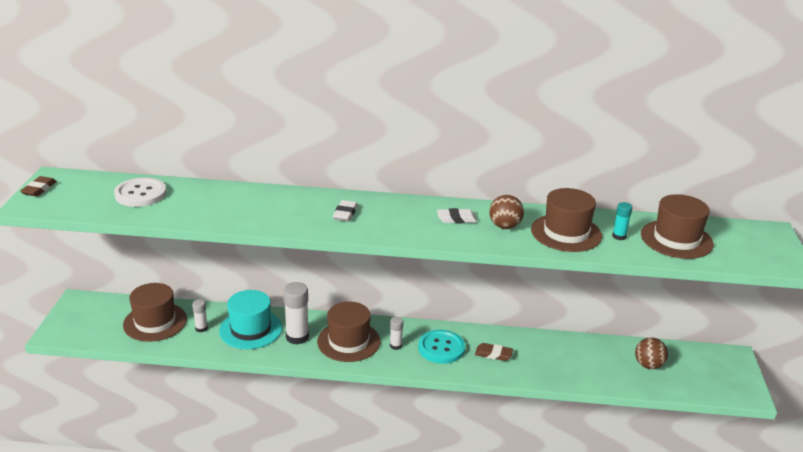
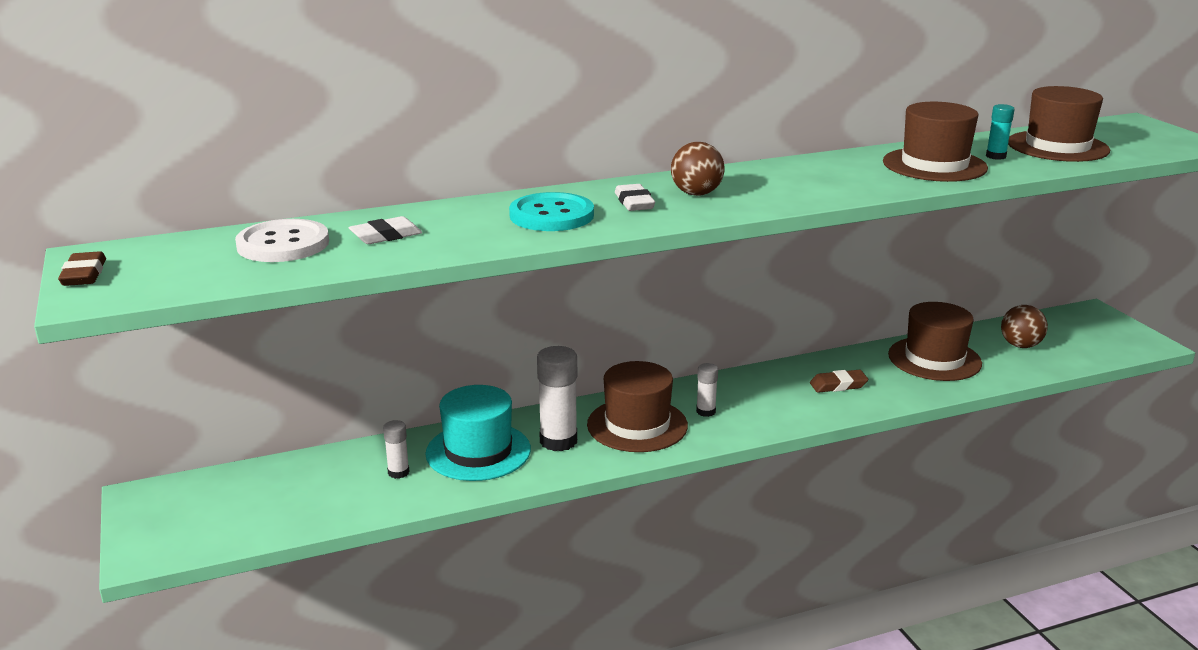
camera: 25 degrees left, 5 degrees down
brown hat [123,283,187,342] -> brown hat moved to [888,302,982,381]
turquoise button [418,330,465,364] -> turquoise button moved to [509,192,594,231]
white eraser [437,208,477,223] -> white eraser moved to [348,216,422,244]
brown ball [489,195,524,229] -> brown ball moved to [671,142,725,196]

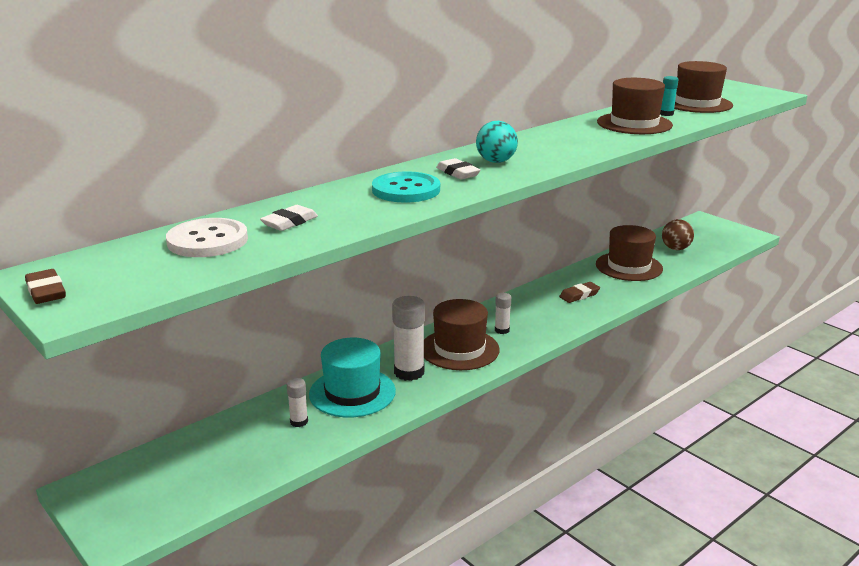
camera: 20 degrees left, 0 degrees up
brown ball [671,142,725,196] -> turquoise ball [476,121,518,163]

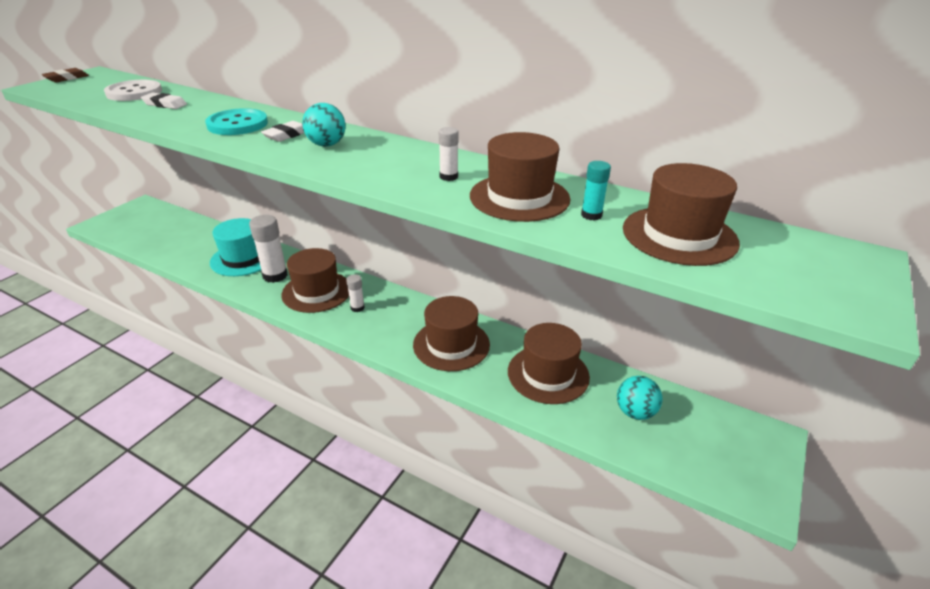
camera: 70 degrees right, 10 degrees up
white glue stick [287,378,308,427] -> white glue stick moved to [439,127,459,181]
brown eraser [559,282,600,303] -> brown hat [413,296,490,371]
brown ball [662,219,694,250] -> turquoise ball [617,376,663,420]

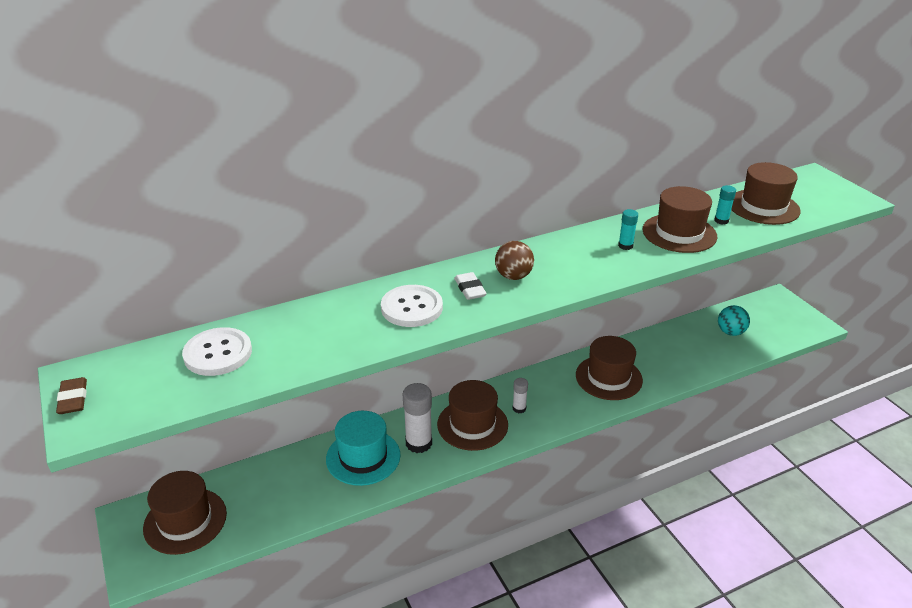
camera: 55 degrees left, 0 degrees up
white eraser [141,93,187,109] -> none
turquoise button [205,108,268,135] -> white button [381,285,443,327]
turquoise ball [302,103,346,147] -> brown ball [495,241,534,280]
white glue stick [439,127,459,181] -> turquoise glue stick [618,209,638,250]
brown hat [508,323,590,404] -> brown hat moved to [143,471,227,555]

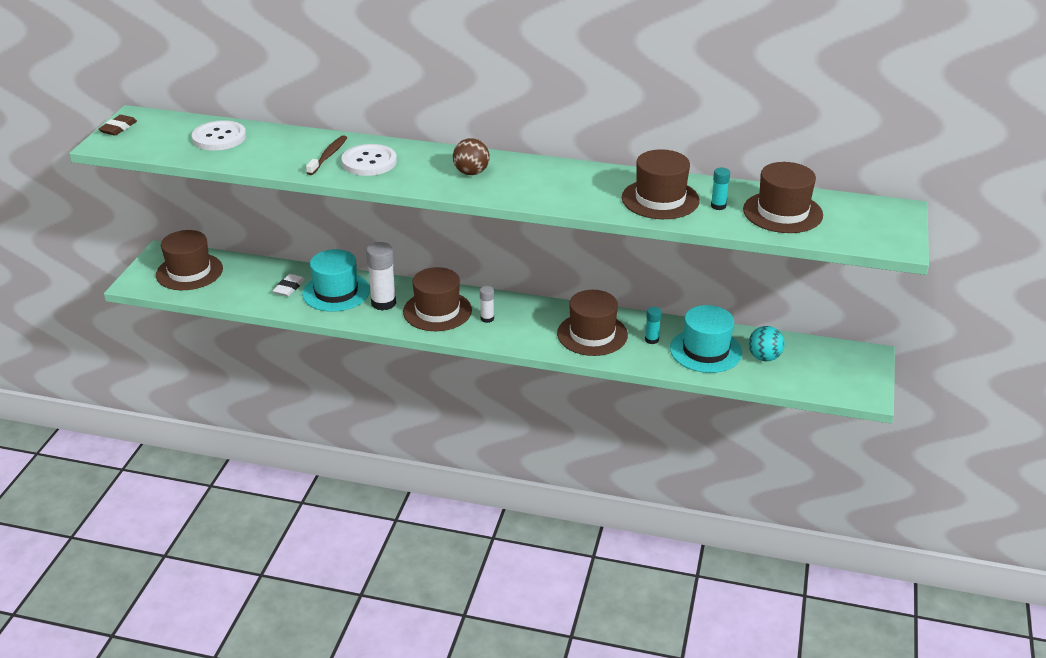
camera: 40 degrees right, 0 degrees up
white eraser [454,272,487,300] -> white eraser moved to [273,274,305,296]
turquoise glue stick [618,209,638,250] -> turquoise glue stick moved to [645,307,661,344]
none -> brown toothbrush [306,135,347,175]
none -> turquoise hat [670,305,742,373]

